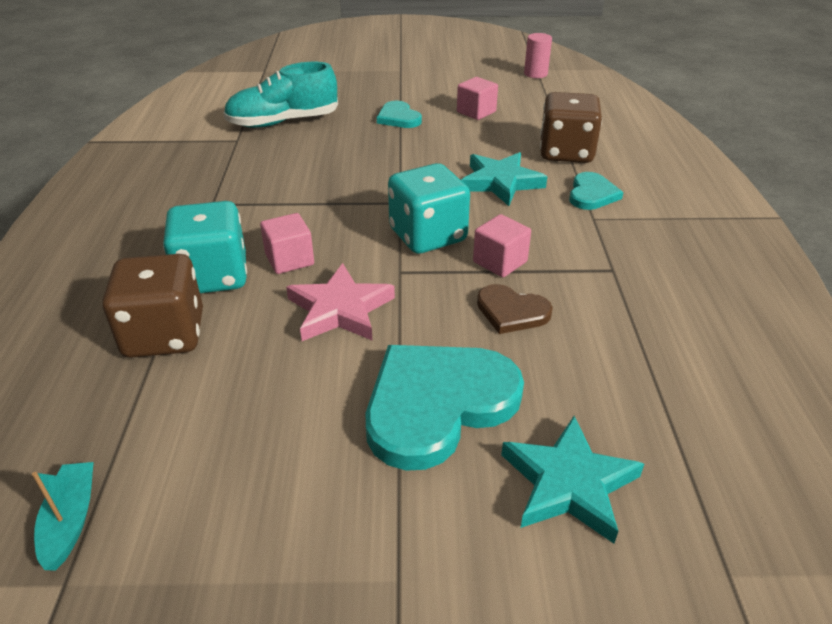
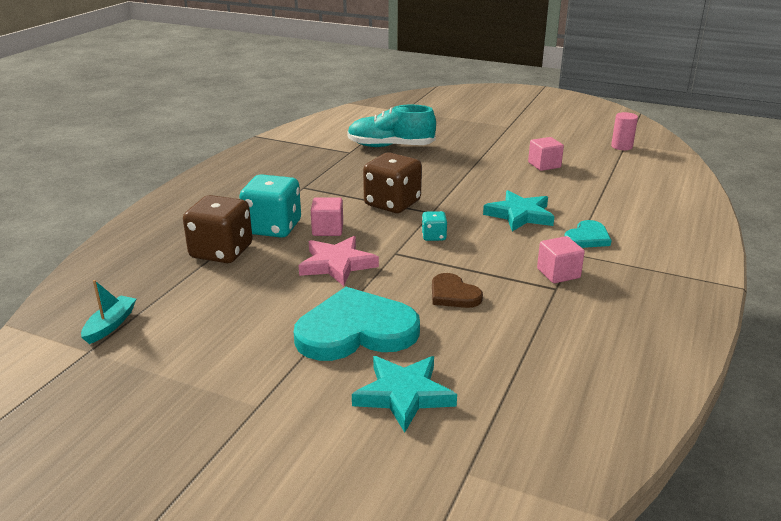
camera: 25 degrees right, 10 degrees down
turquoise heart [377,101,422,128] -> none
turquoise dice [388,163,470,254] -> turquoise dice [422,211,447,241], size x0.48
pink cube [473,214,531,277] -> pink cube moved to [537,236,585,283]
brown dice [540,92,602,163] -> brown dice moved to [363,153,422,213]

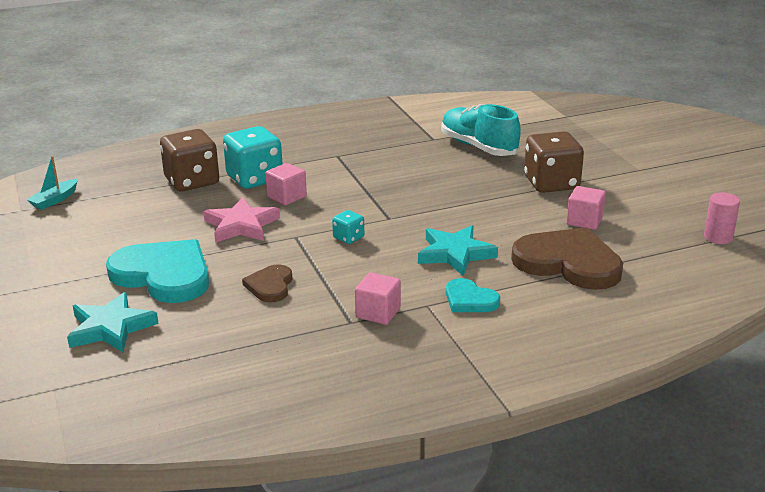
camera: 45 degrees right, 0 degrees up
turquoise boat [81,280,136,344] -> turquoise boat turned 150 degrees clockwise [27,156,78,210]
brown dice [363,153,422,213] -> brown dice moved to [524,131,584,193]
turquoise heart [564,220,612,248] -> turquoise heart turned 45 degrees clockwise [446,278,500,312]
none -> brown heart [511,227,623,290]

